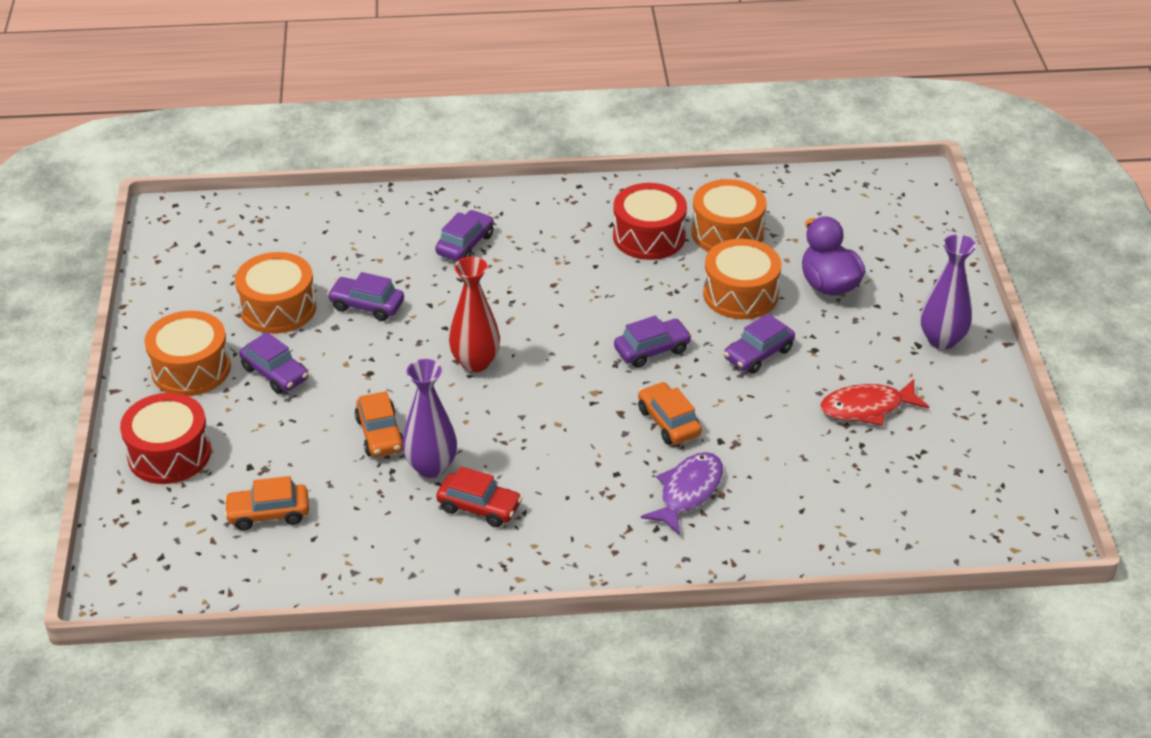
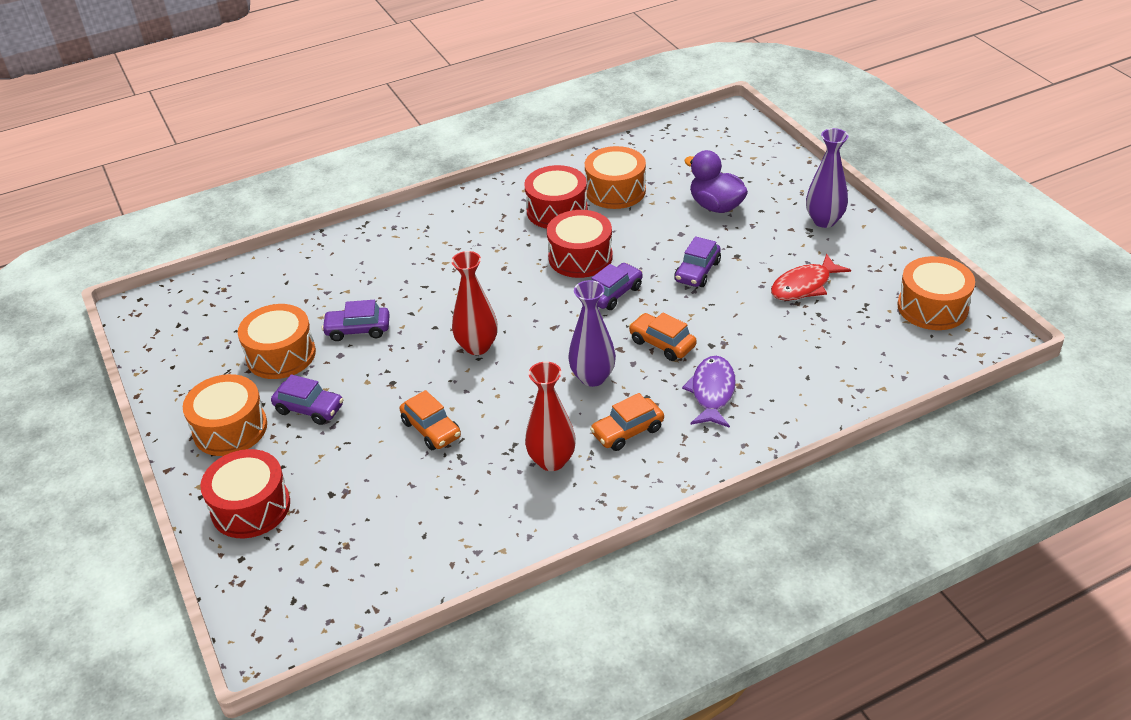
camera: 20 degrees left, 0 degrees up
orange car [224,476,309,531] -> orange car moved to [590,393,664,451]
purple vase [402,359,457,478] -> purple vase moved to [568,280,616,387]
purple car [435,210,494,261] -> none
red car [436,466,522,527] -> red vase [525,361,576,471]
orange drum [703,239,782,319] -> orange drum moved to [897,256,975,330]
none -> red drum [547,210,613,278]

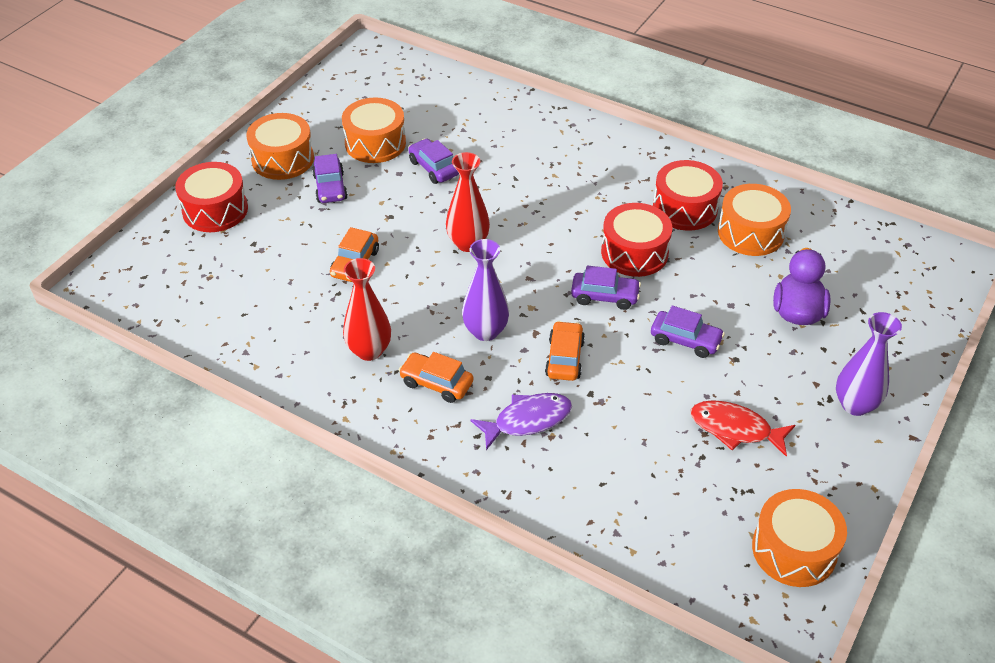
camera: 55 degrees right, 5 degrees up
purple car [674,236,721,287] -> purple car turned 150 degrees counterclockwise [651,306,725,358]

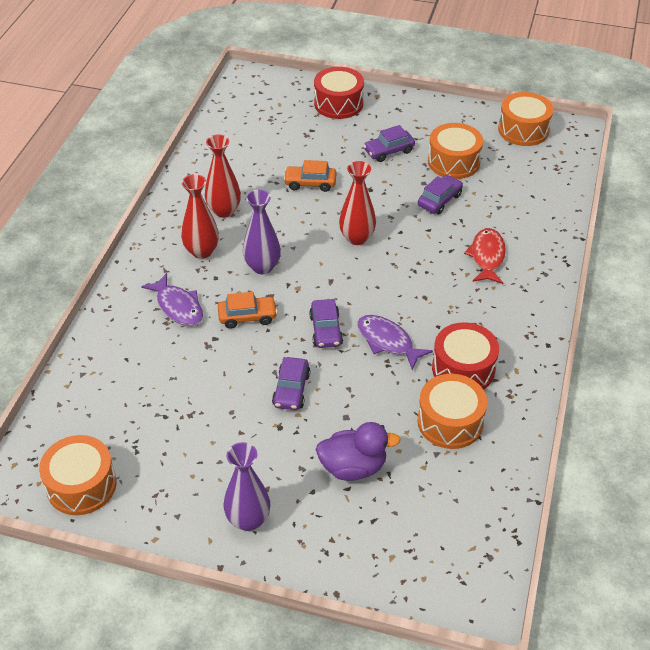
camera: 75 degrees right, 0 degrees up
orange drum [246,113,314,180] -> orange drum moved to [498,92,554,146]
orange car [399,352,473,403] -> red vase [181,174,219,259]
red drum [601,203,672,277] -> purple fish [357,315,433,370]
red fish [691,400,795,457] -> red fish moved to [464,228,506,284]

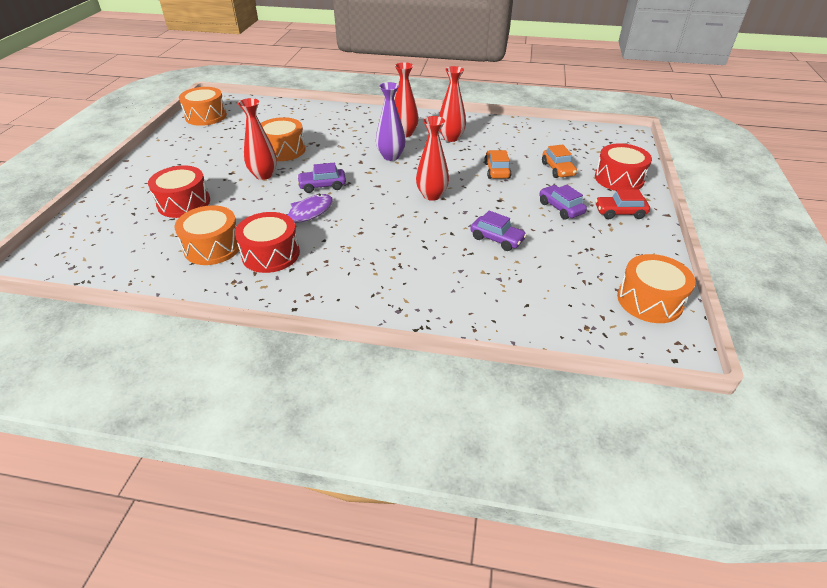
camera: 85 degrees right, 5 degrees down
purple fish [141,273,203,326] -> none
orange car [218,292,278,329] -> orange car moved to [542,145,577,178]
purple vase [224,442,270,531] -> none
purple car [272,357,310,410] -> red vase [238,98,277,180]
purple duck [316,422,401,481] -> red drum [148,165,210,218]
orange drum [428,123,483,179] -> orange drum moved to [261,117,306,161]
red fish [464,228,506,284] -> none
none -> red car [595,189,650,219]

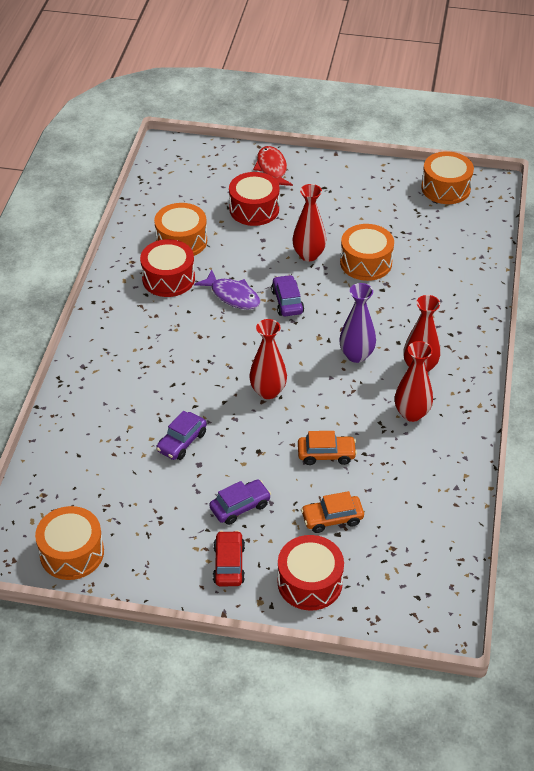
camera: 90 degrees right, 5 degrees up
none -> red fish [253,146,293,186]

